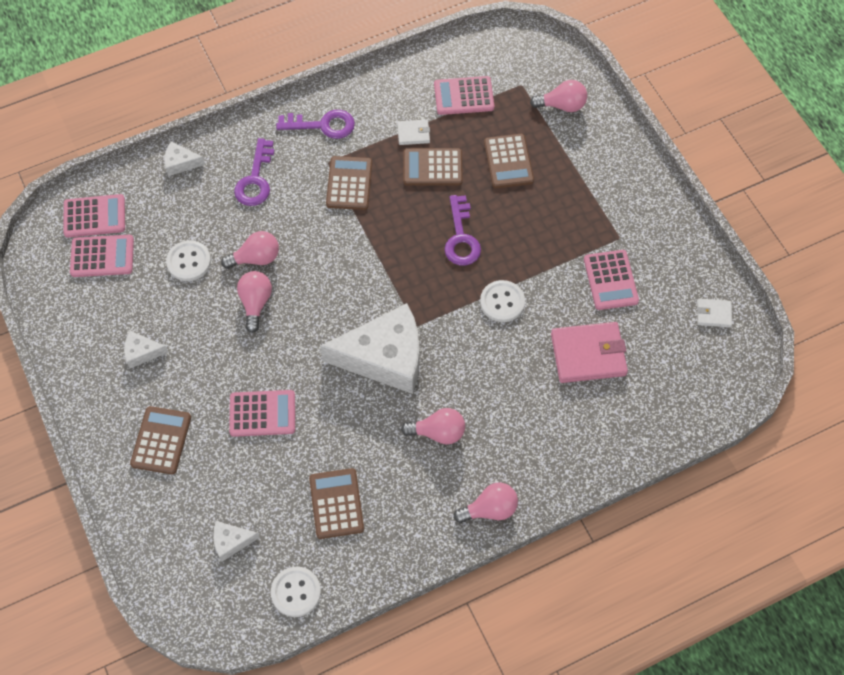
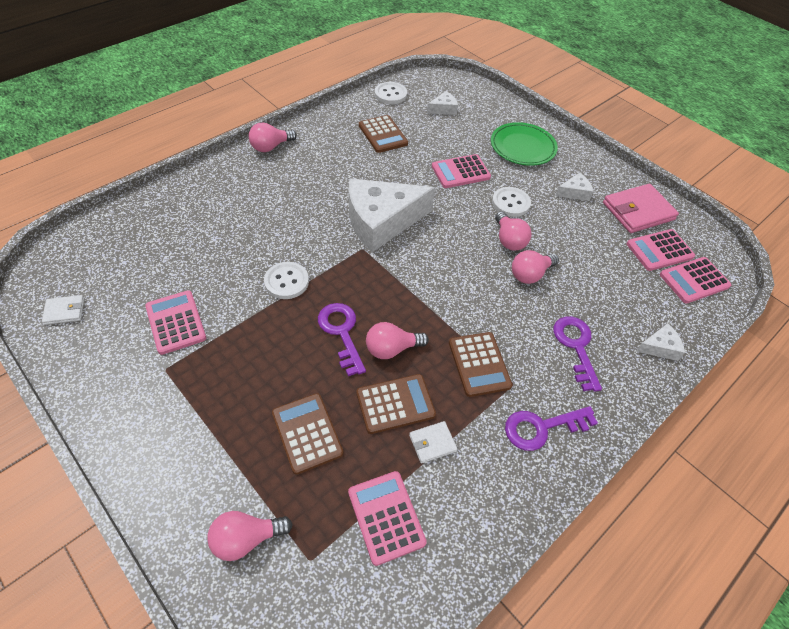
camera: 160 degrees right, 10 degrees down
brown calculator [130,406,191,474] -> green plate [491,122,558,166]
white button [166,240,211,281] -> white button moved to [492,187,531,217]
pink light bulb [401,408,465,444] -> pink light bulb moved to [366,322,429,359]
pink calculator [434,76,494,115] -> pink calculator turned 90 degrees counterclockwise [348,471,427,566]
pink wallet [551,322,628,383] -> pink wallet moved to [603,184,679,233]

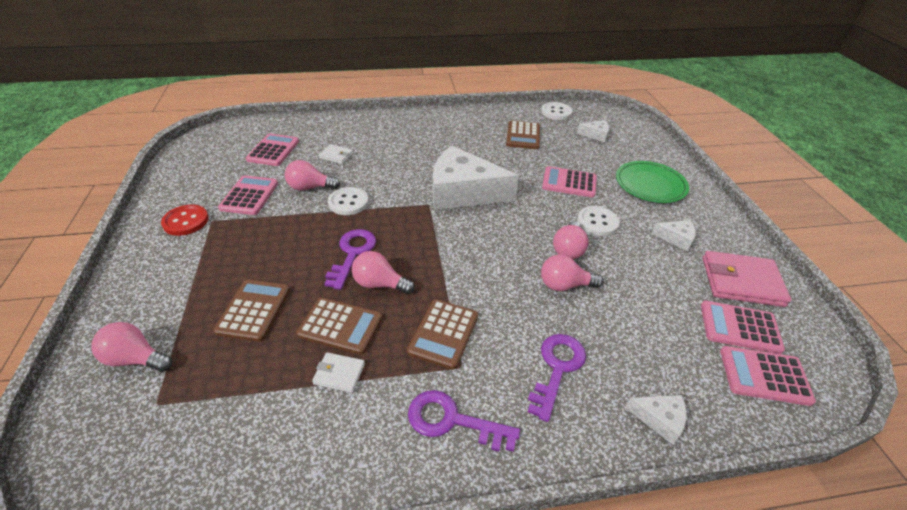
camera: 35 degrees right, 10 degrees down
white wallet [42,295,84,325] -> white wallet moved to [319,144,353,164]
pink light bulb [249,123,297,152] -> pink light bulb moved to [285,160,340,191]
pink calculator [348,471,427,566] -> pink calculator moved to [246,133,299,166]
none -> red button [161,205,209,236]

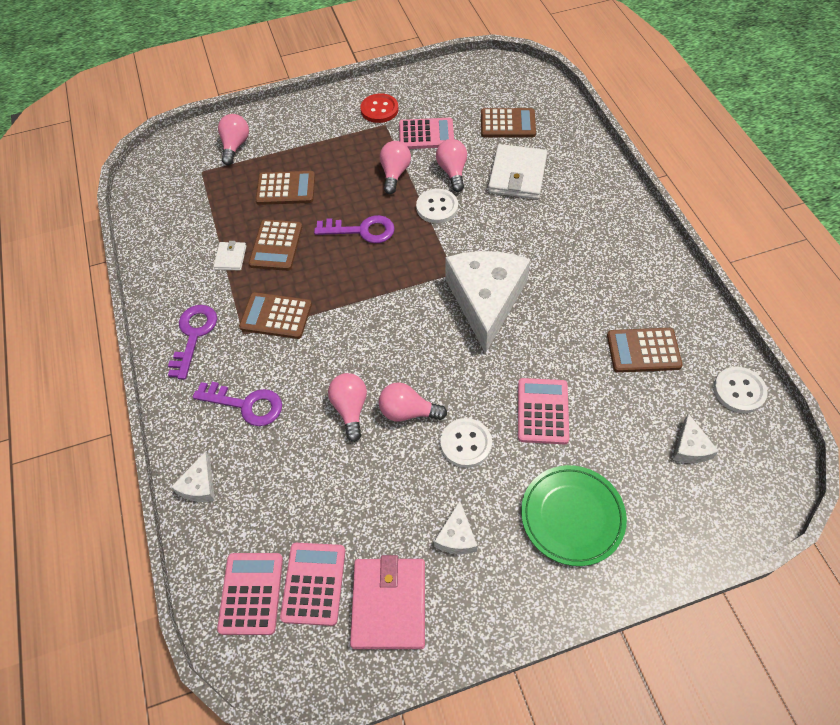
camera: 85 degrees right, 15 degrees up
pink calculator [246,133,299,166] -> brown calculator [481,108,536,137]
white wallet [319,144,353,164] -> white wallet [488,144,547,199], size x1.99
pink light bulb [352,251,415,294] -> pink light bulb moved to [380,141,411,194]

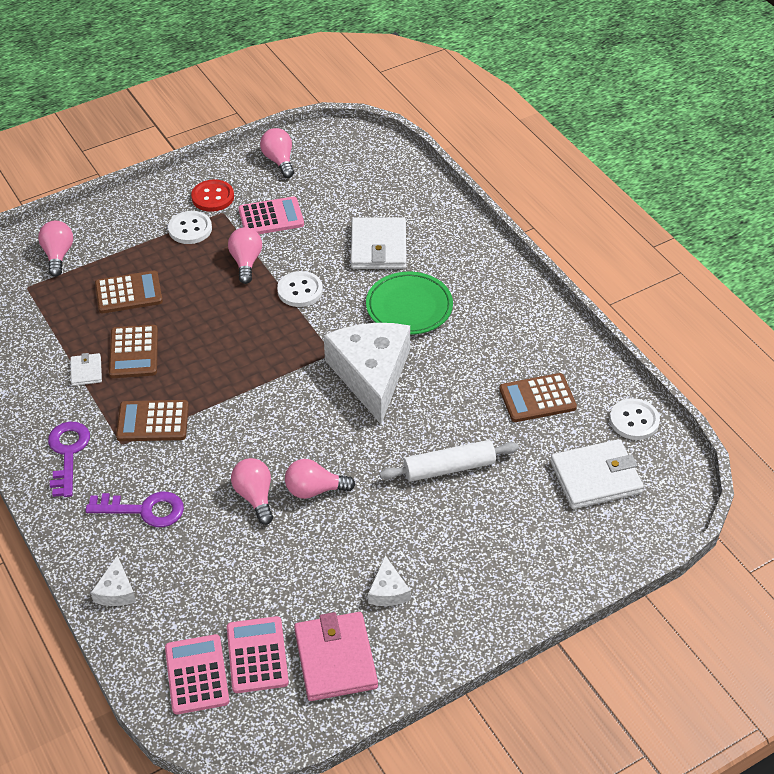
camera: 15 degrees left, 10 degrees down
purple key [314,215,395,243] -> none
pink light bulb [436,139,467,192] -> pink light bulb moved to [260,128,294,178]
white button [440,418,492,468] -> white button moved to [168,211,212,244]
brown calculator [481,108,536,137] -> none
pink calculator [518,378,569,444] -> white rolling pin [379,440,519,482]
green plate [521,465,627,566] -> green plate moved to [366,272,453,335]
white cheese [673,413,719,463] -> white wallet [550,439,644,509]

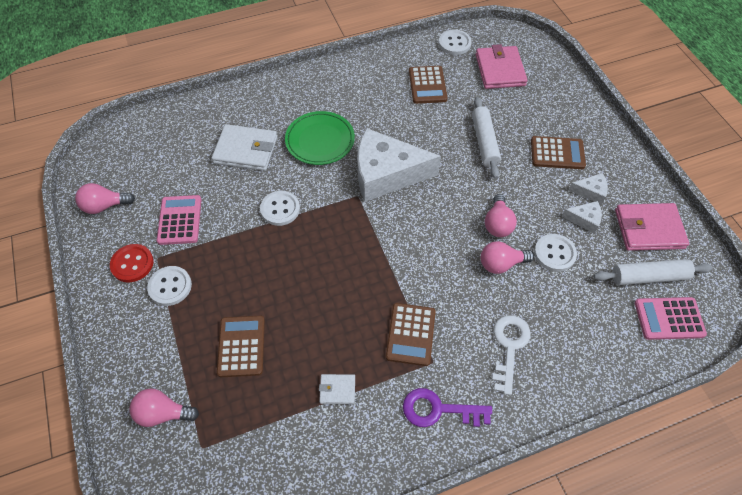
camera: 80 degrees left, 10 degrees up
purple key [85,492,184,527] -> white key [492,315,531,395]
white cheese [91,555,136,606] -> white cheese moved to [561,201,602,234]
brown calculator [109,325,158,378] -> brown calculator moved to [531,136,586,169]
pink calculator [227,616,289,693] -> white rolling pin [594,259,713,285]
pink light bulb [228,227,262,284] -> none
white wallet [550,439,644,509] -> pink wallet [476,44,527,89]
none -> white button [534,234,577,272]

